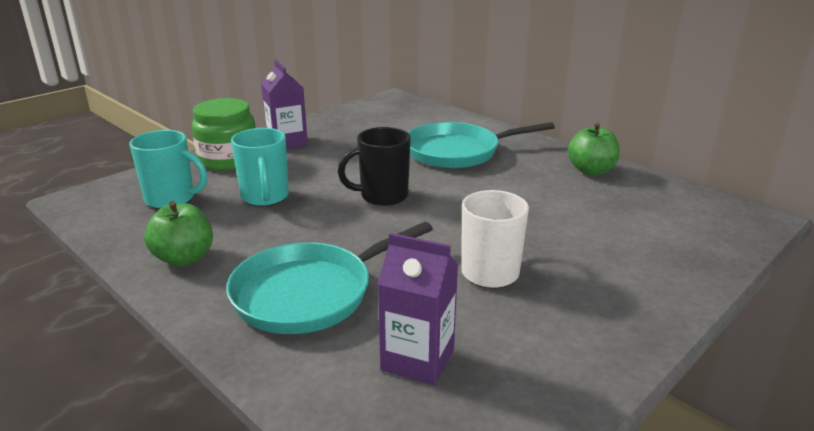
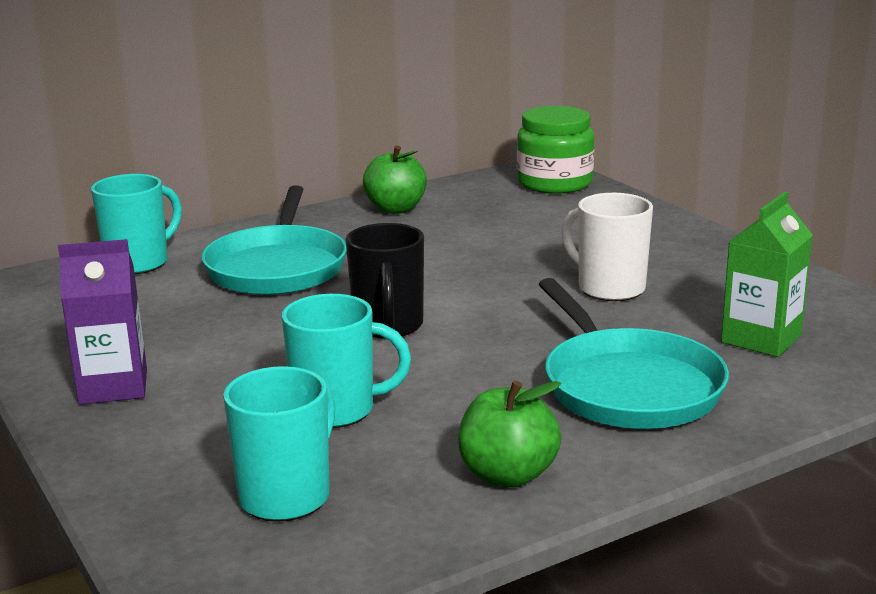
camera: 75 degrees left, 5 degrees down
green jar [192,98,256,171] -> green jar moved to [517,106,594,194]
purple carton [378,233,458,386] -> green carton [721,192,813,357]
none -> turquoise mug [91,174,182,274]

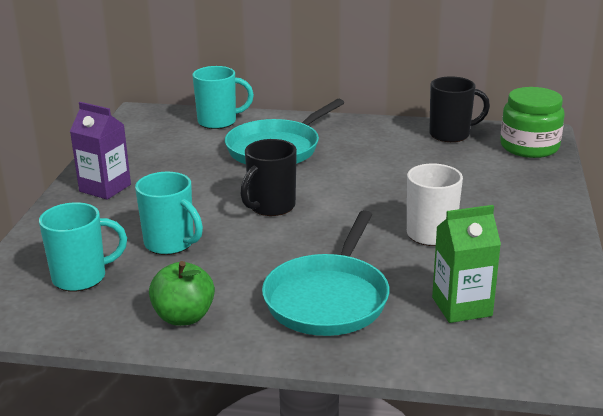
camera: 40 degrees right, 5 degrees up
green apple [363,145,427,214] -> none
none -> black mug [429,76,490,142]

